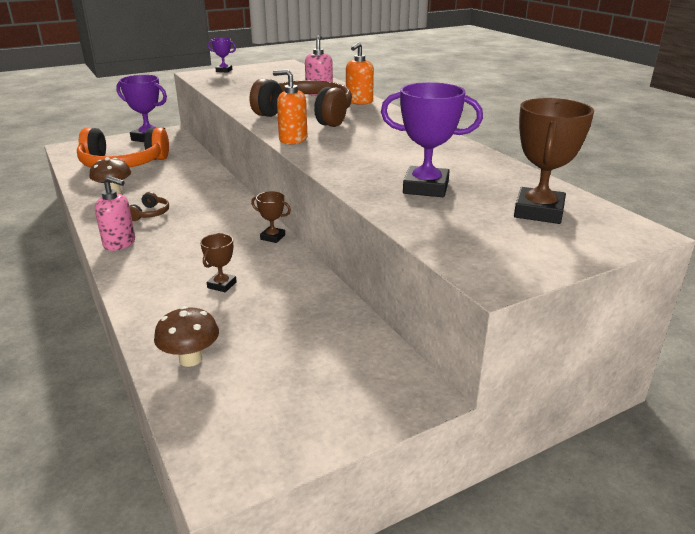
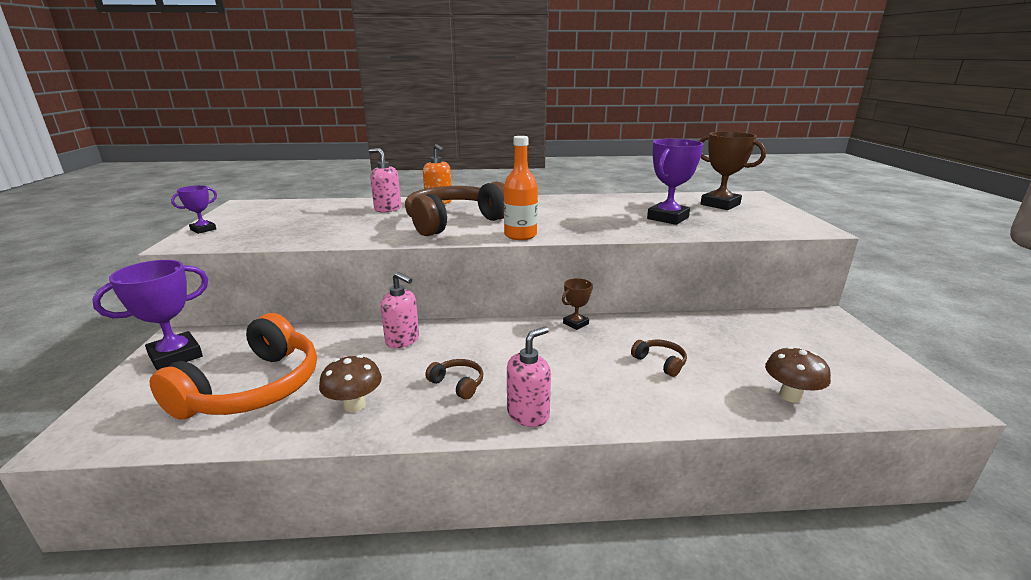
camera: 65 degrees left, 5 degrees down
brown trophy [200,233,237,292] -> brown headphones [631,340,687,377]
orange soap dispenser [273,69,307,144] -> orange bottle [504,136,538,240]
none -> pink soap dispenser [380,272,419,348]

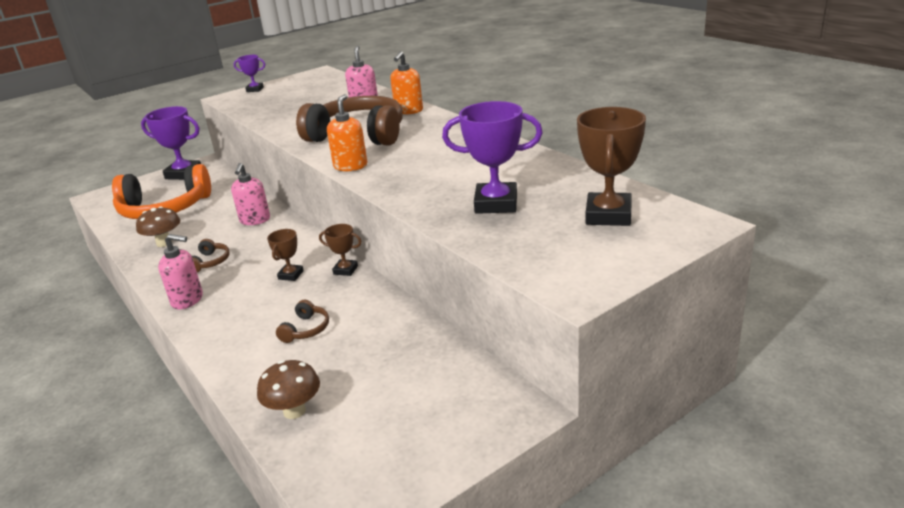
camera: 60 degrees right, 5 degrees up
orange bottle [504,136,538,240] -> orange soap dispenser [327,94,367,171]
none -> brown trophy [267,229,304,281]

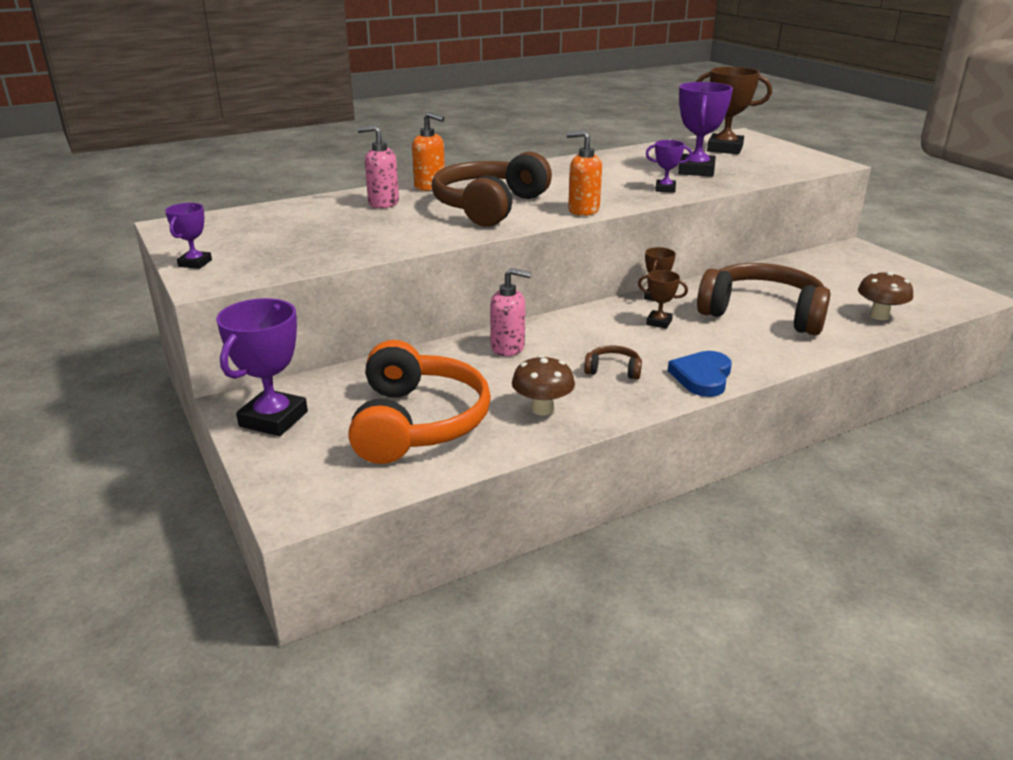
camera: 85 degrees left, 0 degrees up
pink soap dispenser [158,234,203,310] -> blue heart [668,351,732,397]
brown headphones [276,300,329,343] -> brown headphones [697,263,831,335], size x2.45
none -> purple trophy [646,140,692,193]

